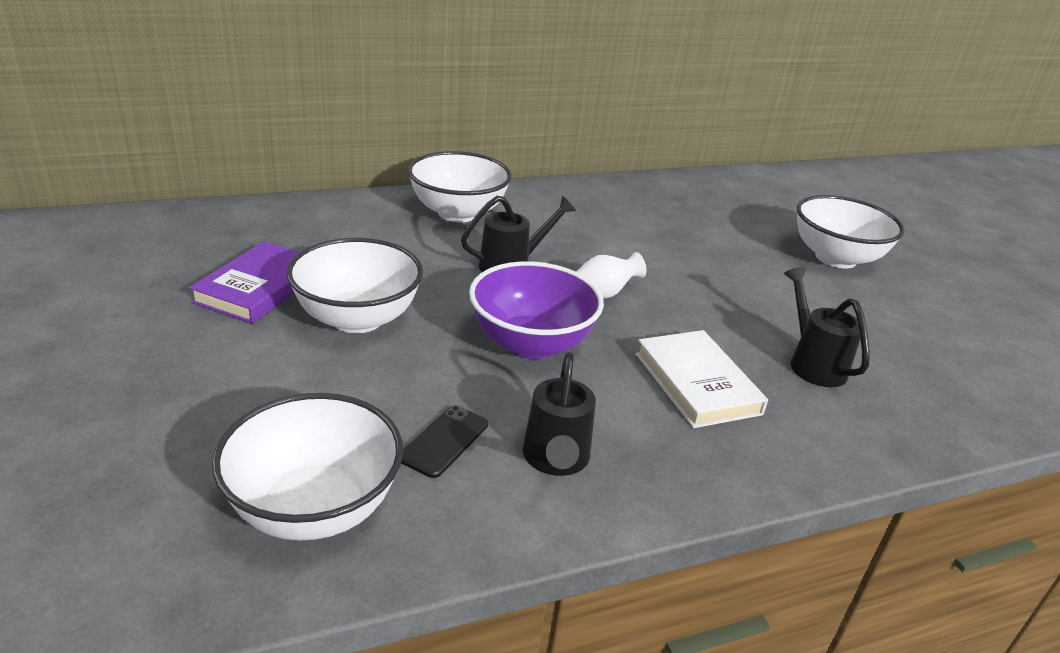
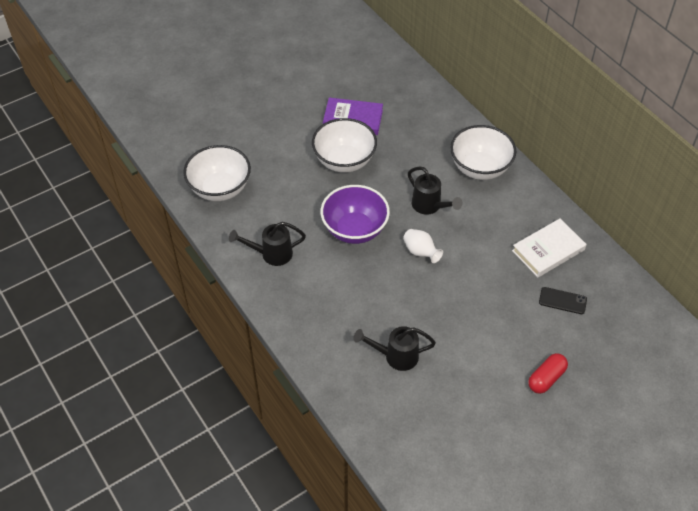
camera: 80 degrees right, 20 degrees up
black phone [401,405,488,478] -> black phone moved to [539,287,587,314]
white book [636,330,768,428] -> white book moved to [512,218,587,277]
black watering can [784,267,870,387] -> black watering can turned 150 degrees counterclockwise [353,326,436,371]
white bowl [797,195,905,268] -> red capsule [528,353,568,394]

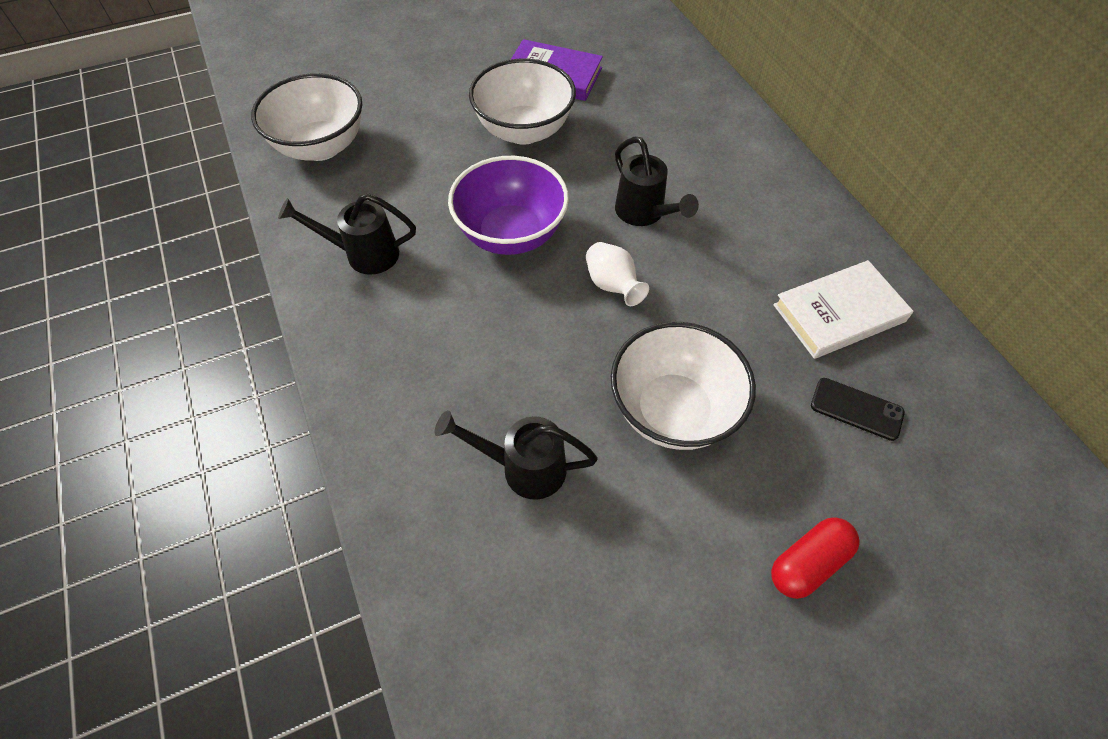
camera: 10 degrees right, 5 degrees up
white bowl [450,125,517,180] -> white bowl moved to [611,322,756,450]

